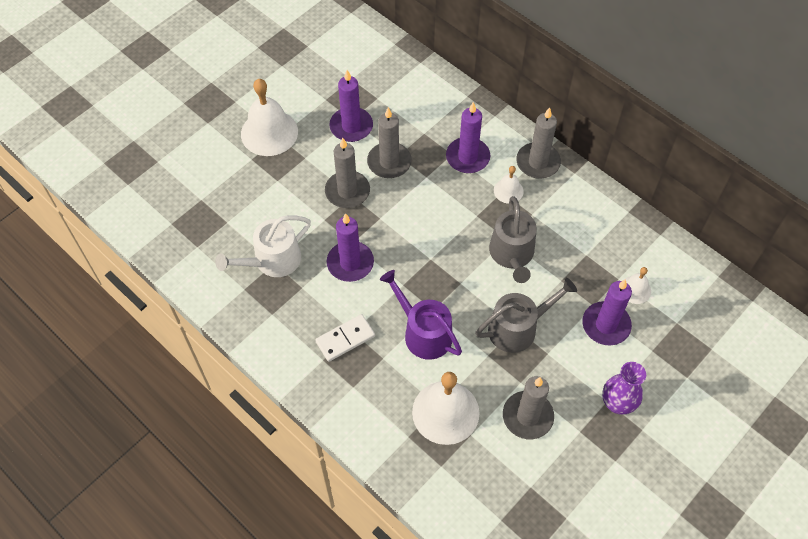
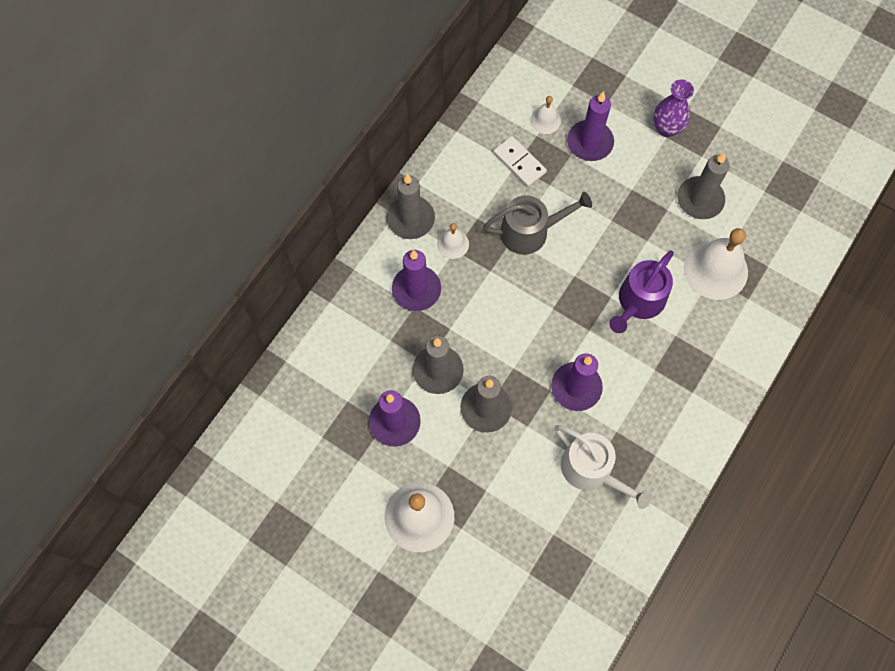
camera: 100 degrees left, 10 degrees up
white domino [315,314,375,362] -> white domino moved to [493,136,547,187]
grey watering can [475,278,577,353] -> none

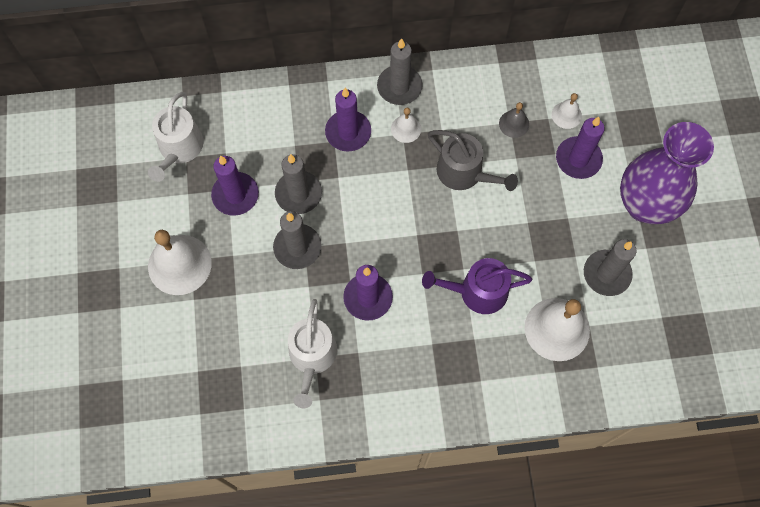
camera: 50 degrees right, 0 degrees up
white domino [493,136,547,187] -> grey bell [499,102,529,138]
purple vase [653,79,694,137] -> purple vase [620,122,714,224], size x1.94
none -> white watering can [148,92,204,182]

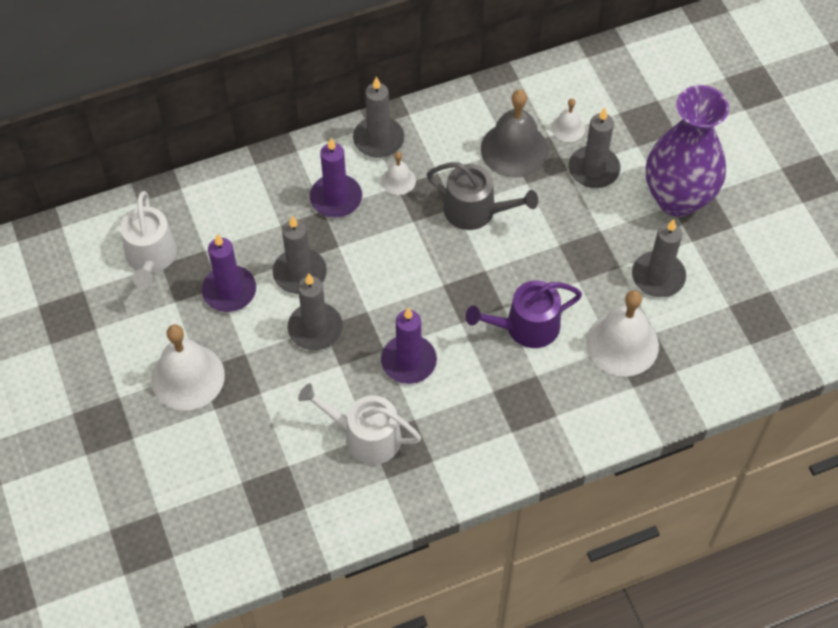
camera: 15 degrees left, 10 degrees down
white watering can [288,299,337,408] -> white watering can turned 120 degrees clockwise [298,383,421,465]
grey bell [499,102,529,138] -> grey bell [481,90,548,178], size x1.99
purple candle [556,117,605,179] -> grey candle [568,108,620,188]

